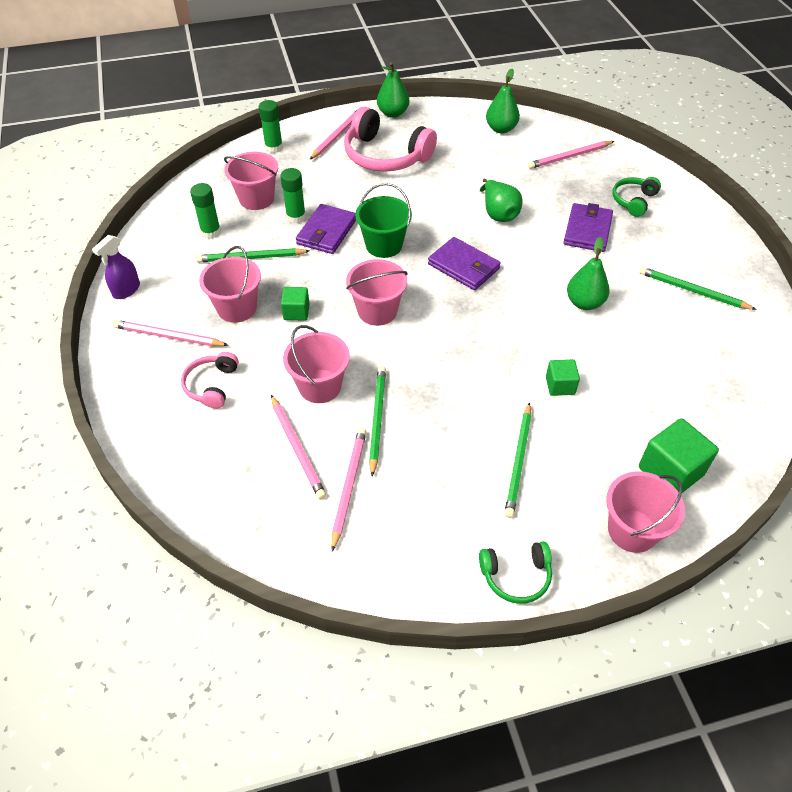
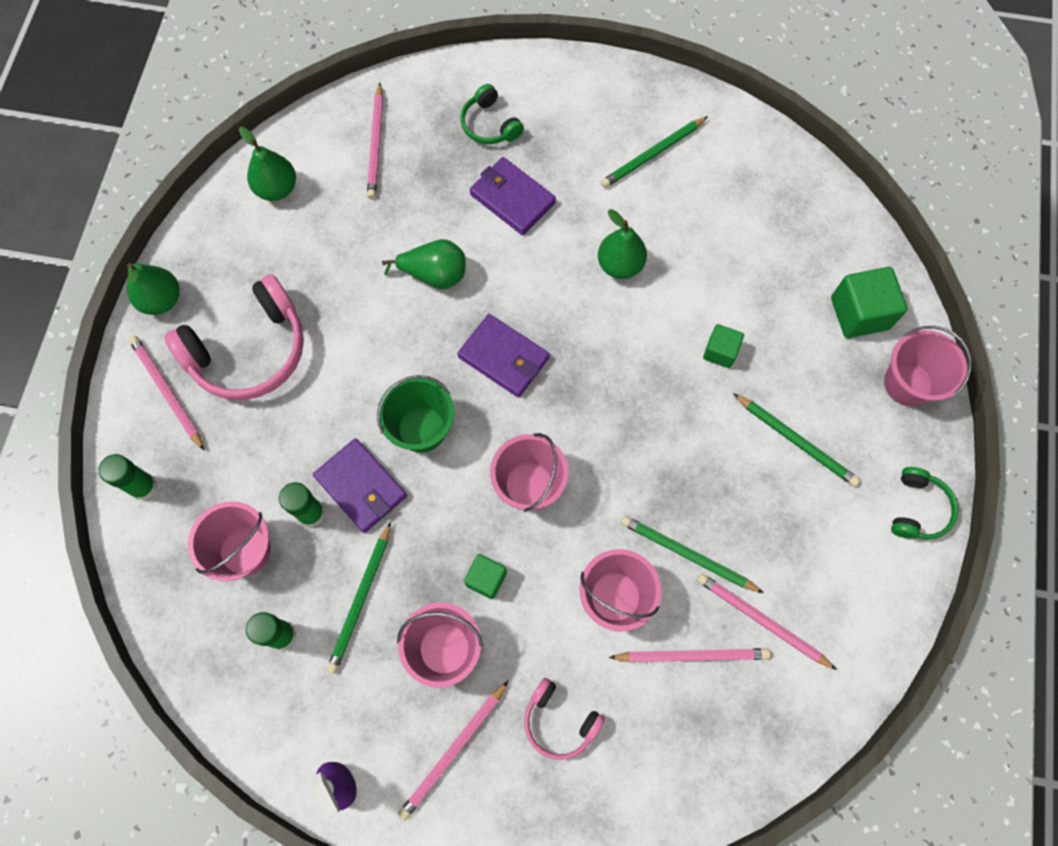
camera: 65 degrees left, 20 degrees up
purple wallet [428,237,501,290] -> purple wallet turned 60 degrees clockwise [457,314,550,397]

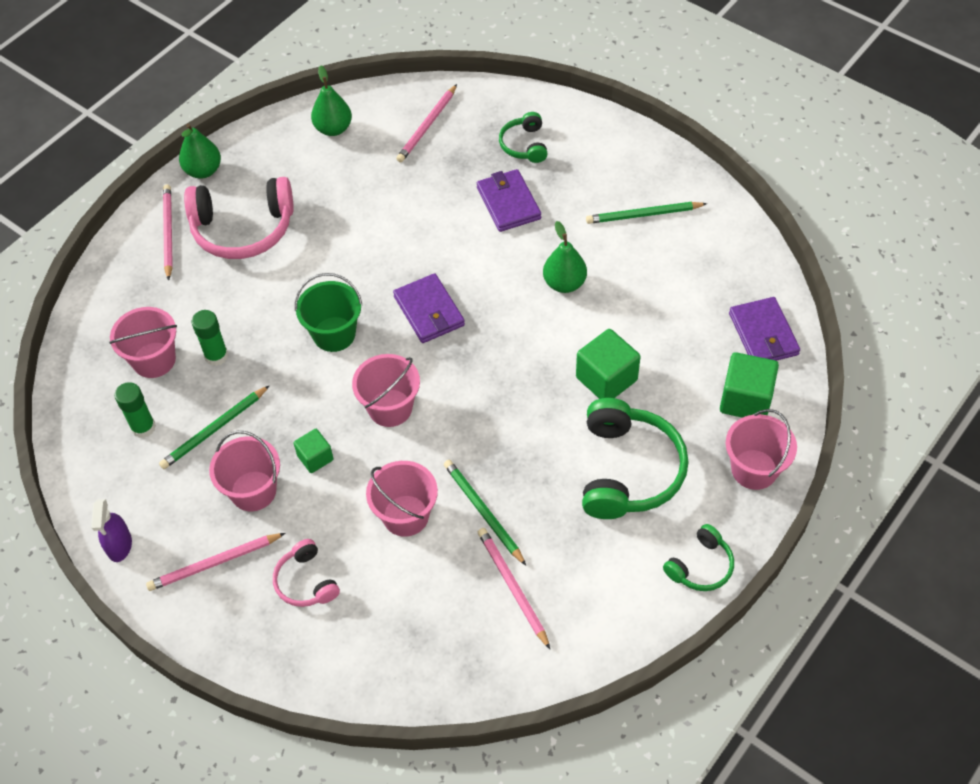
camera: 30 degrees right, 15 degrees down
green glue stick [99,454,158,500] -> none
purple wallet [313,438,407,533] -> purple wallet moved to [729,297,800,361]
green pear [382,239,466,289] -> none
pink pencil [608,648,770,662] -> none
green cube [703,324,744,368] -> green cube [576,329,640,399], size x1.70
green pencil [733,393,860,487] -> green headphones [582,398,689,519]

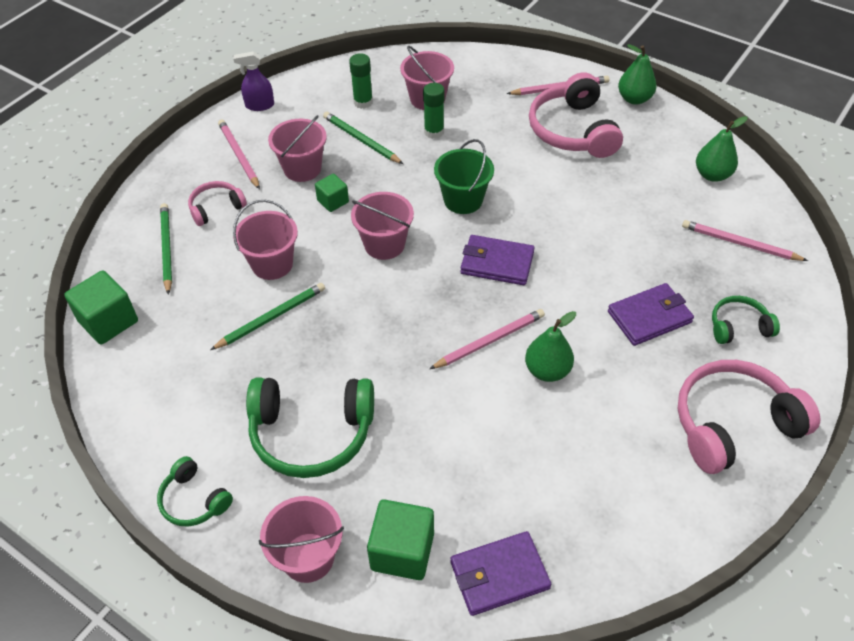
camera: 85 degrees right, 5 degrees down
purple wallet [393,273,465,343] -> purple wallet turned 45 degrees clockwise [460,235,534,285]
pink pencil [478,528,550,649] -> pink pencil moved to [430,309,545,369]
green cube [576,329,640,399] -> green cube moved to [64,270,138,345]
green pencil [586,202,707,224] -> green pencil moved to [160,203,172,295]
none -> pink headphones [677,360,820,474]

